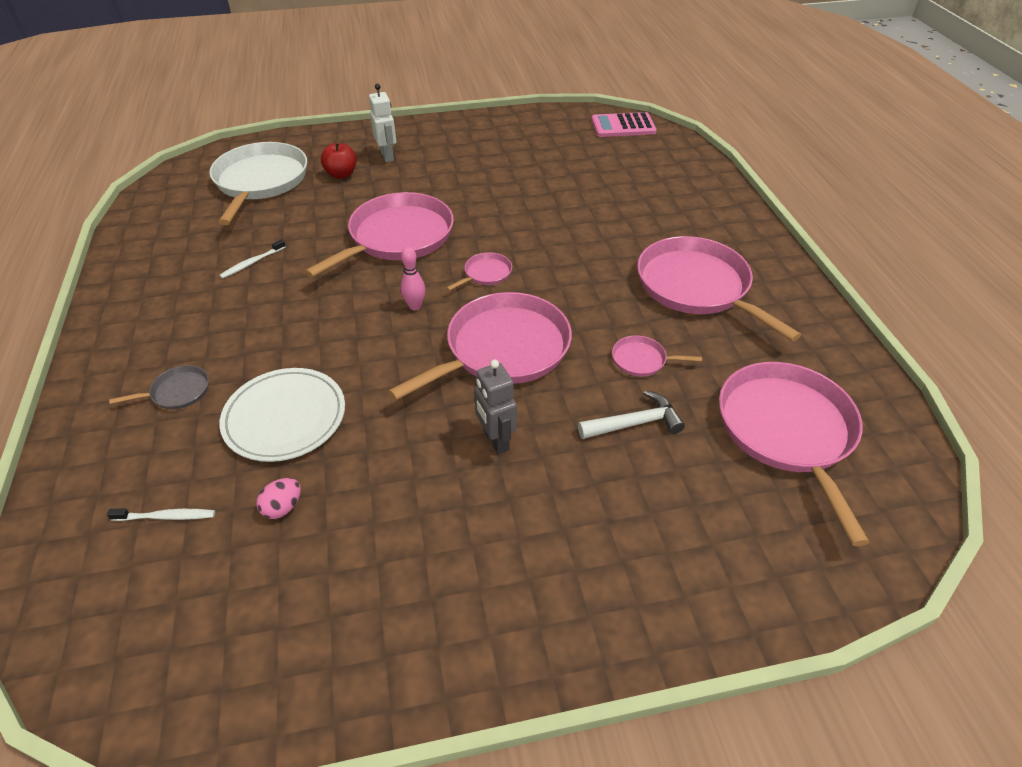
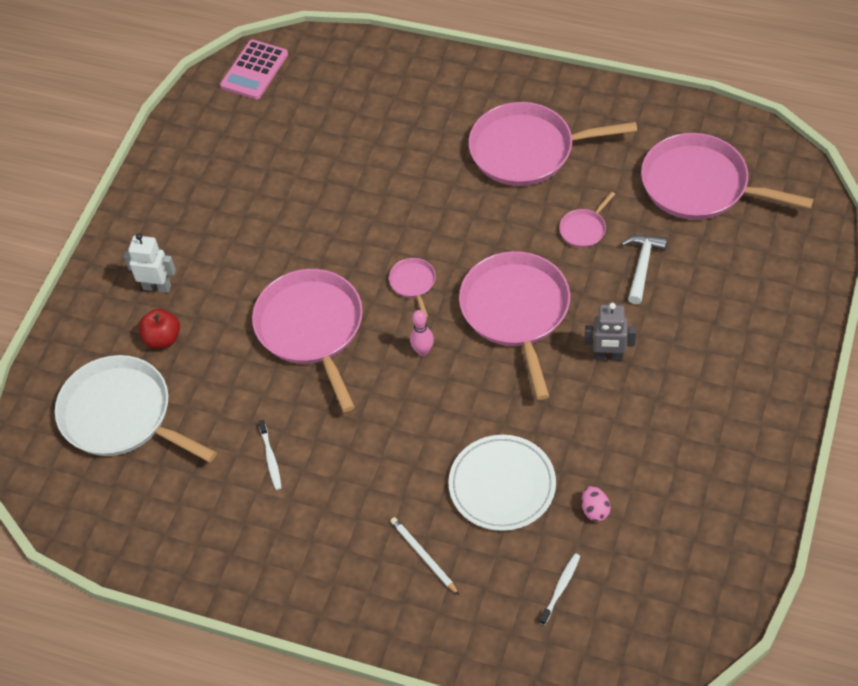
camera: 55 degrees left, 10 degrees up
grey pan [109,365,209,409] -> white pencil [390,517,459,595]

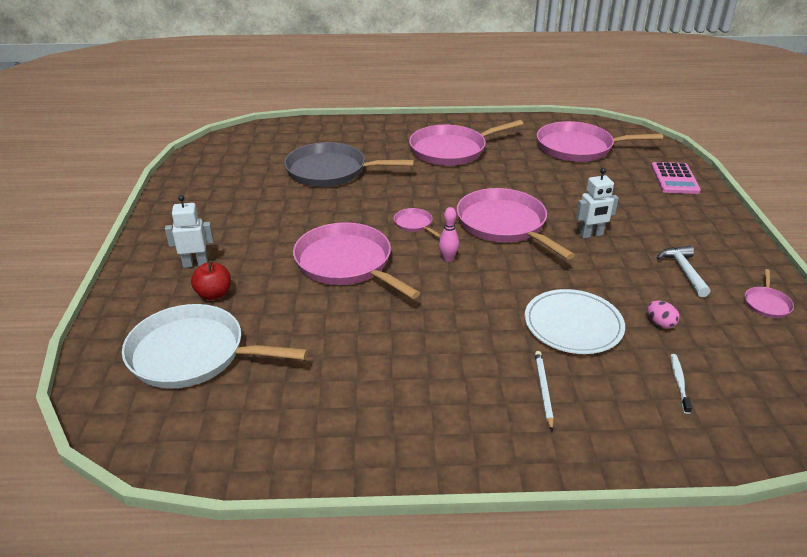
camera: 25 degrees left, 20 degrees down
pink calculator [220,40,288,99] -> pink calculator moved to [651,162,701,194]
white toothbrush [259,420,281,490] -> none
white pencil [390,517,459,595] -> white pencil turned 60 degrees clockwise [535,351,554,431]
pink pan [559,192,615,248] -> pink pan moved to [745,269,794,318]
grey robot [584,303,636,361] -> white robot [576,168,619,239]
white hammer [621,235,667,304] -> white hammer moved to [657,246,711,297]
none -> grey pan [284,142,415,187]

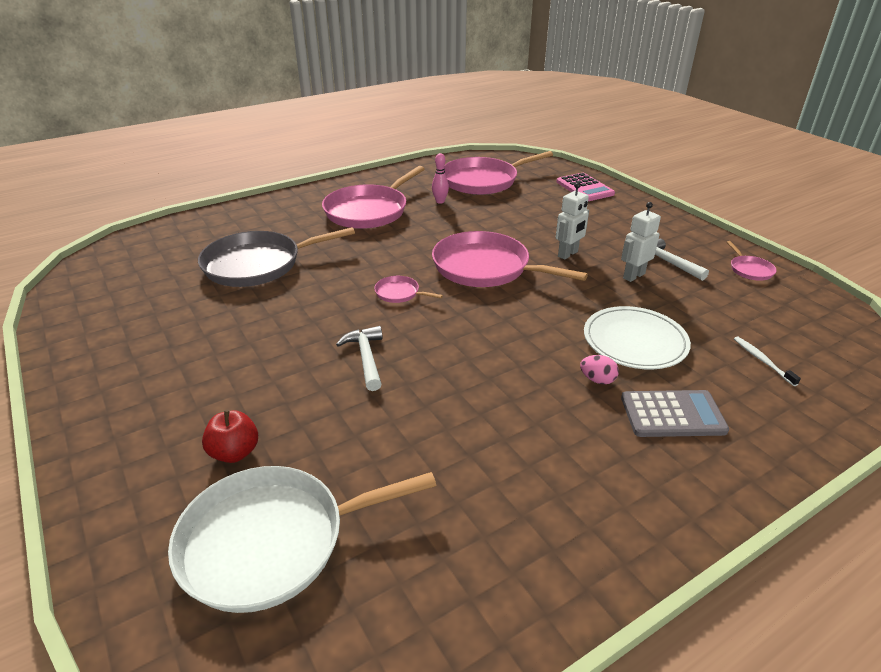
camera: 30 degrees left, 0 degrees up
white robot [165,195,214,268] -> white robot moved to [621,202,661,282]
pink pan [293,222,420,299] -> white hammer [336,326,383,391]
pink bowling pin [439,207,459,262] -> pink bowling pin moved to [432,153,449,204]
white pencil [535,351,554,431] -> grey calculator [621,390,729,437]
pink egg [647,301,680,329] -> pink egg moved to [580,355,619,385]

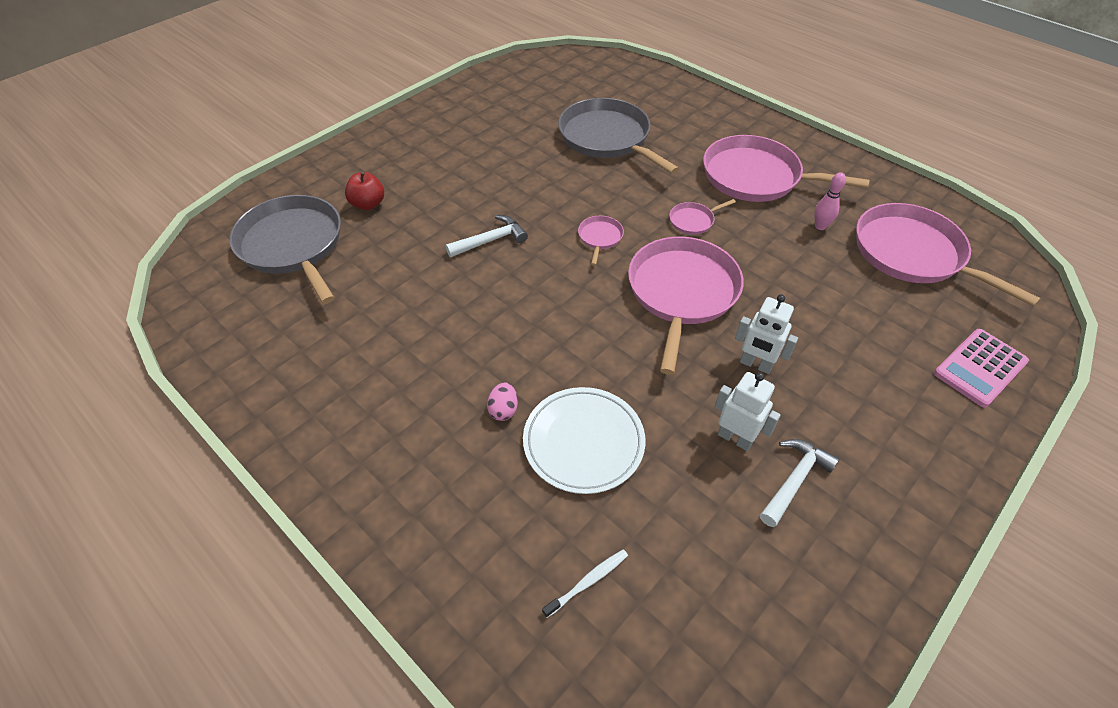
camera: 75 degrees right, 15 degrees up
white pan [168,466,437,613] -> grey pan [230,195,341,304]
grey calculator [621,390,729,437] -> none
pink pan [727,241,777,281] -> pink pan moved to [669,199,736,235]

